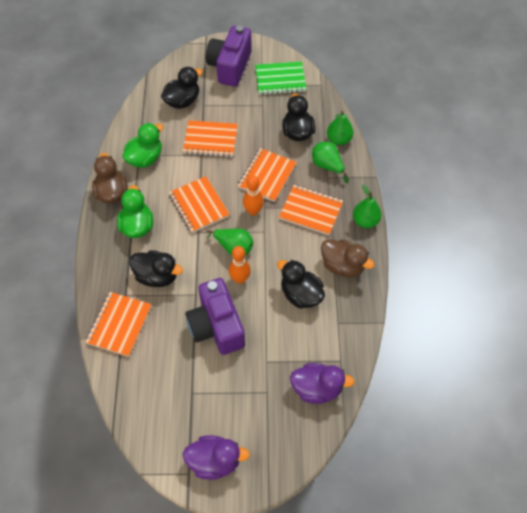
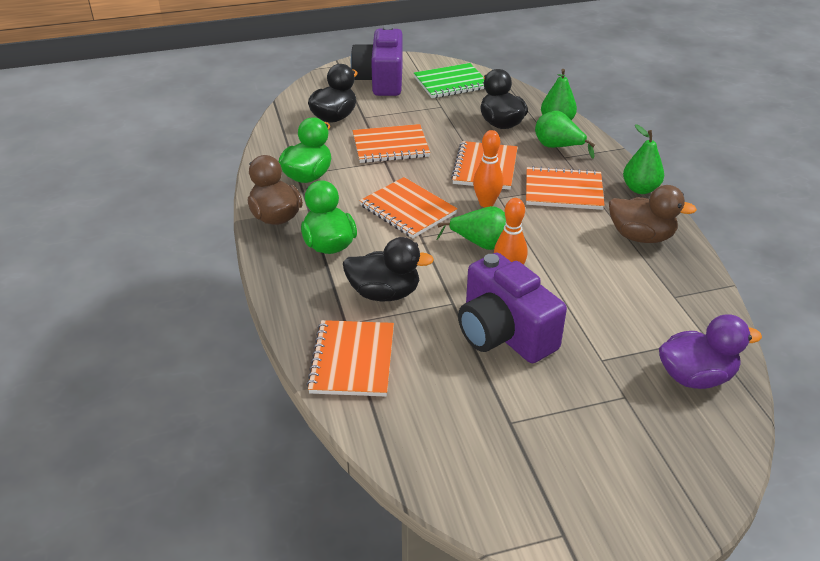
camera: 15 degrees left, 20 degrees down
purple duck [183,435,250,480] -> none
black duck [277,260,325,308] -> none

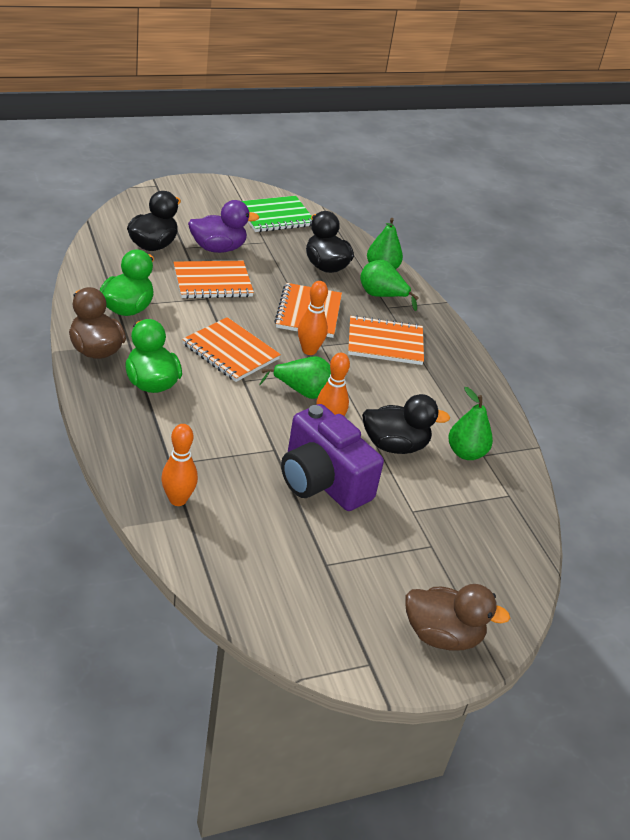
camera: 10 degrees left, 0 degrees up
orange notebook [306,320,394,397] -> orange bowling pin [161,424,198,506]
black duck [343,237,434,301] -> black duck moved to [362,394,450,454]
purple camera [351,25,403,96] -> none
brown duck [609,185,697,243] -> brown duck moved to [405,584,510,650]
green pear [623,124,664,194] -> green pear moved to [448,387,493,460]
purple duck [659,314,762,389] -> purple duck moved to [188,200,259,253]

